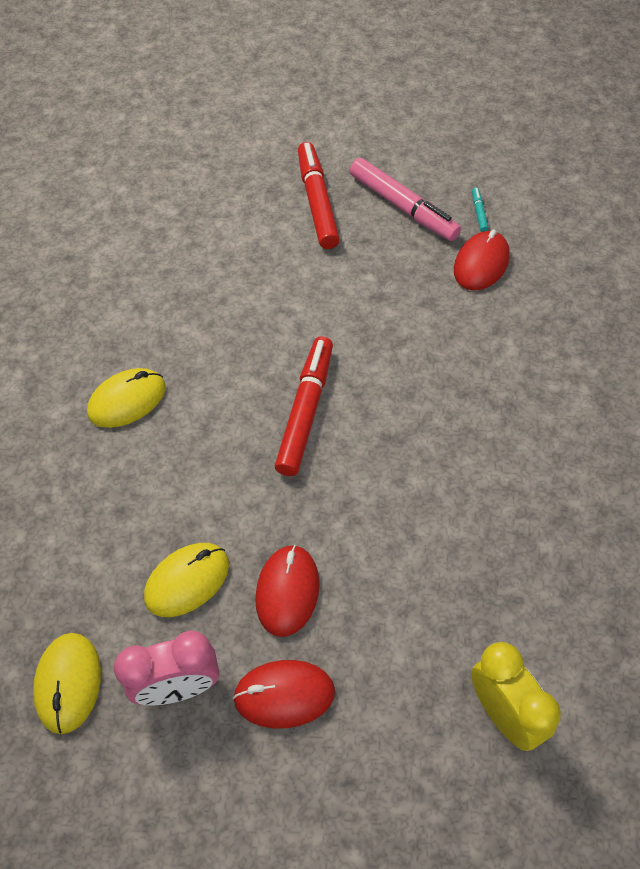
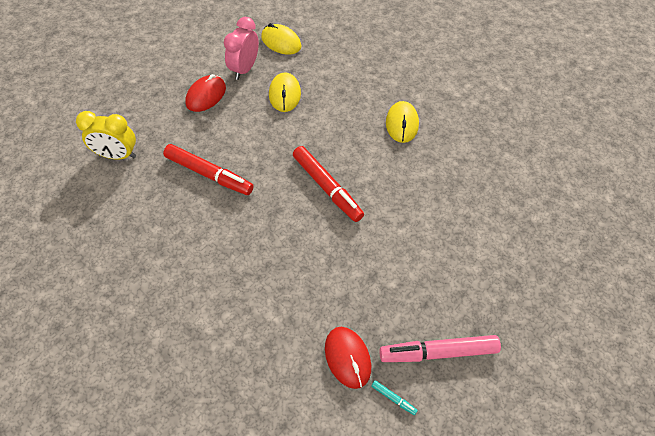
camera: 125 degrees right, 0 degrees up
red mouse [255,545,320,637] -> none
red marker [298,142,340,249] -> red marker moved to [163,144,254,195]

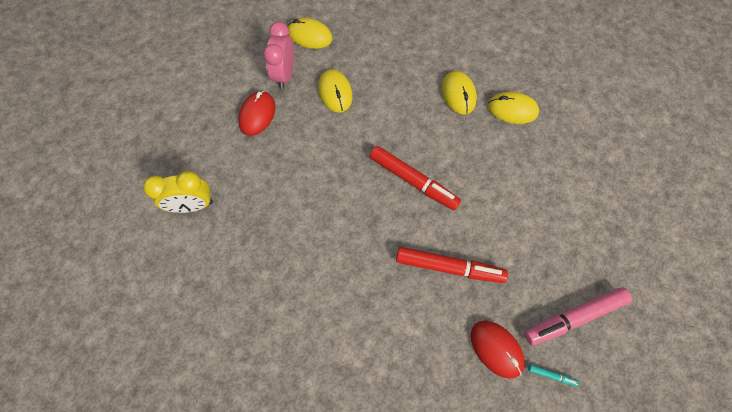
camera: 15 degrees left, 10 degrees up
red marker [163,144,254,195] -> red marker moved to [396,247,508,283]
none -> yellow mouse [488,92,539,124]

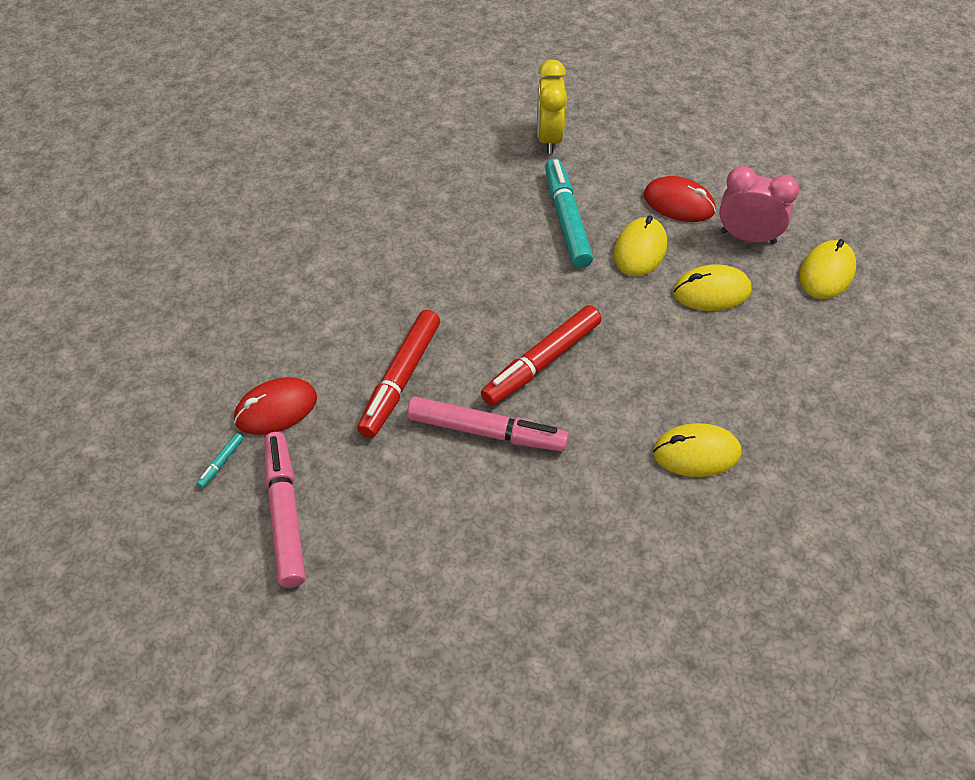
camera: 100 degrees right, 15 degrees down
yellow mouse [488,92,539,124] -> yellow mouse moved to [614,216,667,276]
none -> pink marker [407,397,569,452]
none -> turquoise marker [545,158,593,268]

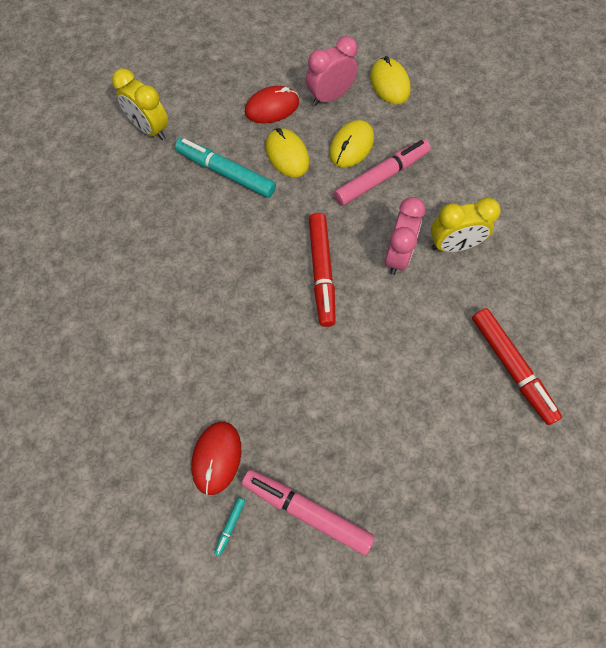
camera: 50 degrees left, 15 degrees up
turquoise marker [196,433,243,488] -> turquoise marker turned 45 degrees clockwise [214,497,245,556]
red marker [357,310,440,438] -> red marker moved to [472,308,562,425]
pink marker [407,397,569,452] -> pink marker moved to [334,139,431,206]
yellow mouse [653,423,741,477] -> yellow clock [431,198,501,252]
none -> pink clock [384,197,425,275]

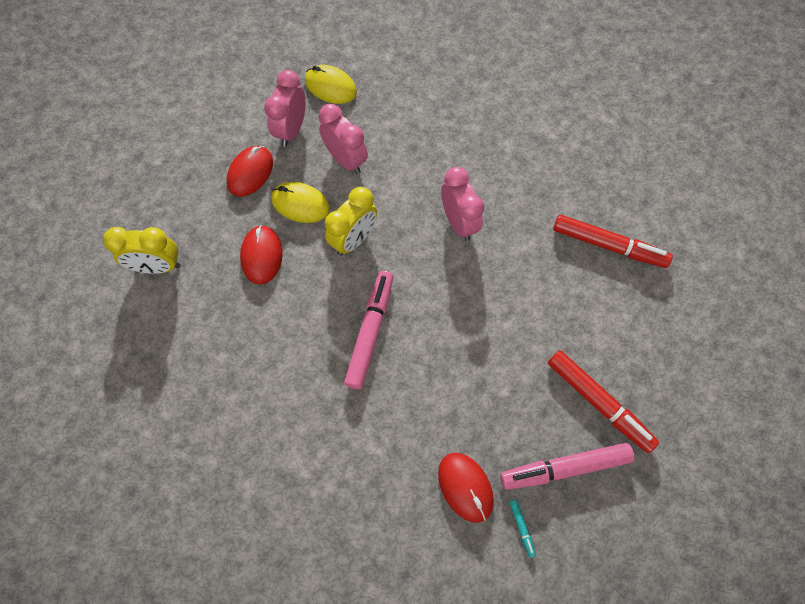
camera: 40 degrees left, 0 degrees up
turquoise marker [175,138,276,198] -> red mouse [240,225,283,285]
red marker [309,213,336,327] -> red marker moved to [548,350,659,453]
yellow mouse [329,120,374,167] -> pink clock [319,104,368,174]
pink marker [334,139,431,206] -> pink marker moved to [344,271,393,390]
yellow clock [431,198,501,252] -> yellow clock moved to [325,187,377,256]

